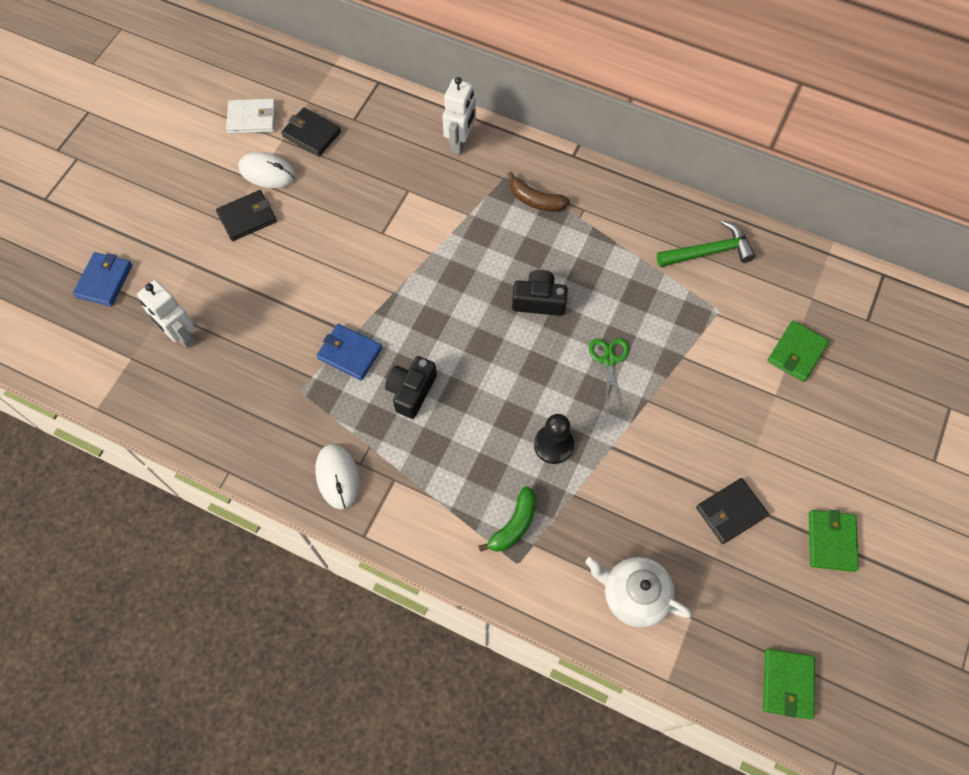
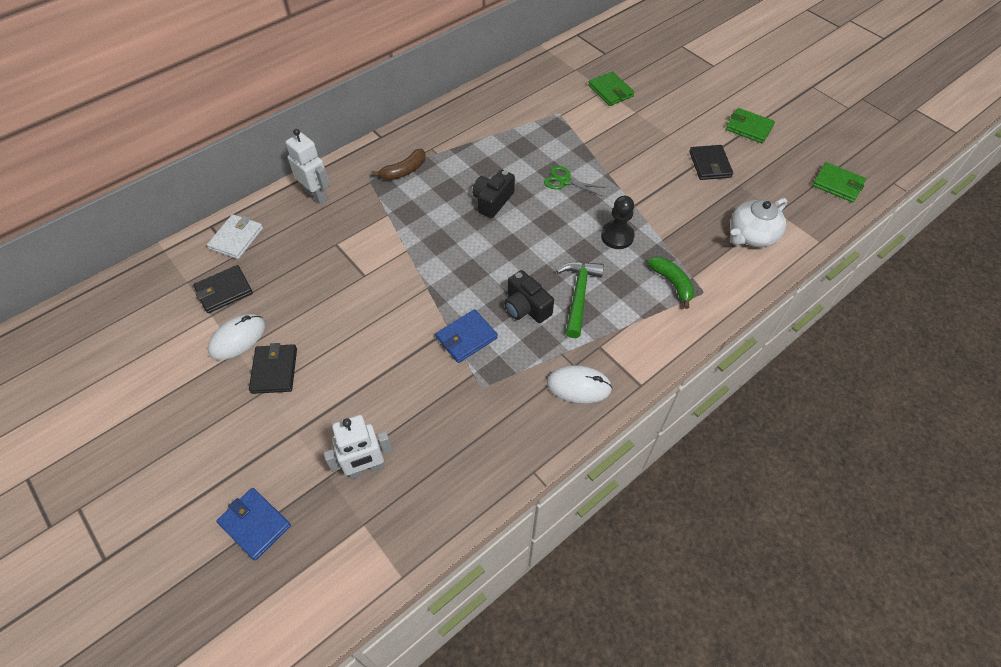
camera: 65 degrees left, 10 degrees down
white wallet [226,98,276,134] -> white wallet moved to [207,214,263,259]
green hammer [657,220,756,267] -> green hammer moved to [556,262,604,338]

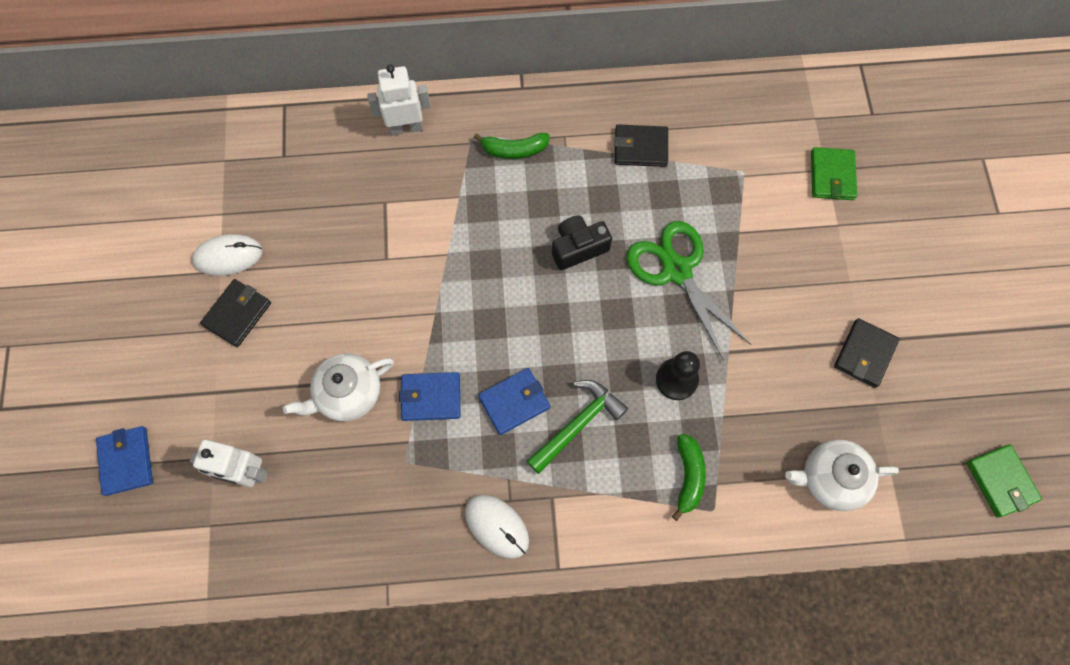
camera: 35 degrees right, 15 degrees up
black wallet [193,265,253,313] -> black wallet moved to [614,125,668,167]
white wallet [207,214,263,259] -> none
white robot [286,129,329,204] -> white robot turned 90 degrees counterclockwise [367,64,431,136]
brown banana [371,149,425,180] -> green banana [474,133,550,159]
black camera [504,270,554,323] -> blue wallet [478,368,550,435]
green scissors [544,166,606,196] -> green scissors [626,221,752,361], size x1.89
green wallet [725,108,775,143] -> none
none -> white teapot [283,353,394,421]

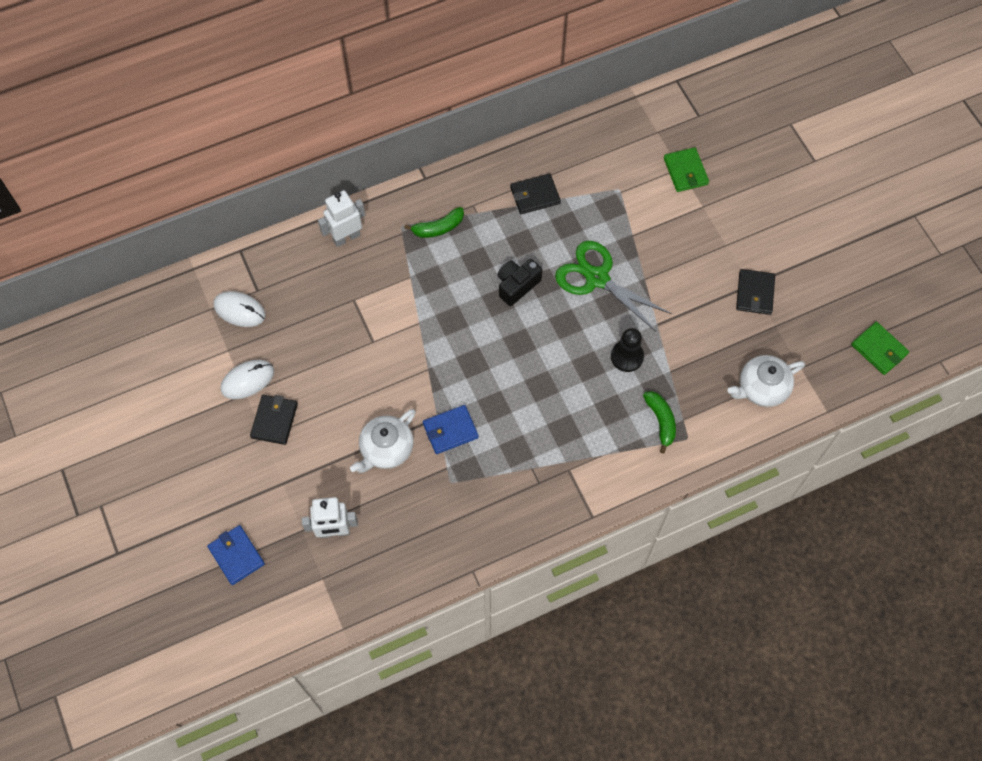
camera: 20 degrees left, 5 degrees down
white mouse [465,495,529,559] -> white mouse moved to [213,291,266,327]
blue wallet [478,368,550,435] -> none
green hammer [527,380,628,474] -> none

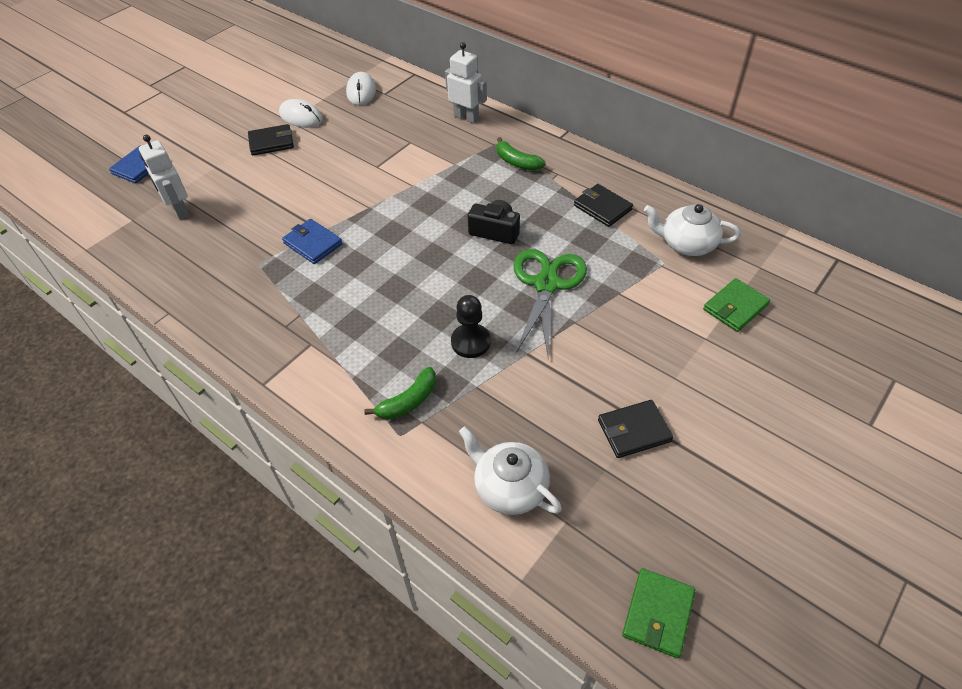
camera: 65 degrees right, 15 degrees down
white teapot [350,409,416,473] -> white teapot moved to [644,204,741,256]

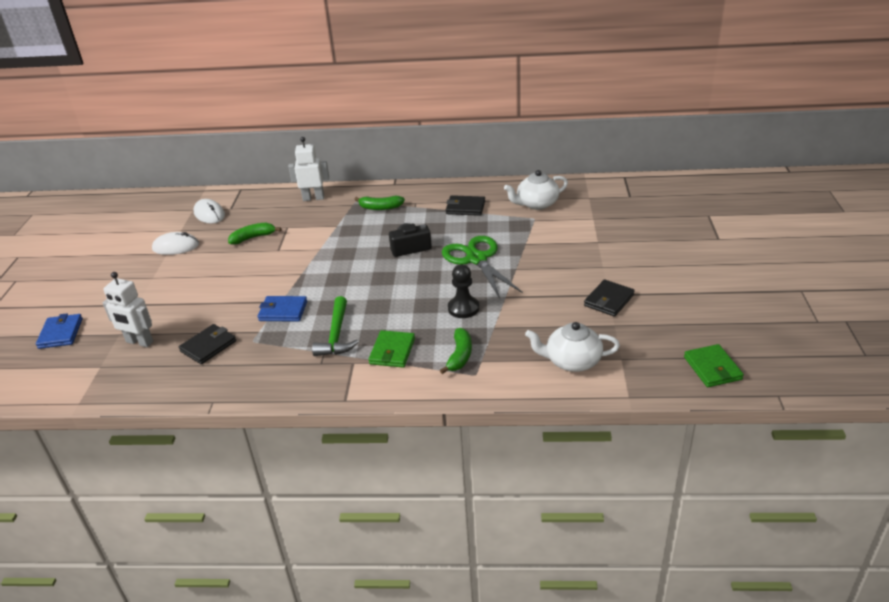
camera: 35 degrees left, 15 degrees down
black wallet [248,124,294,155] -> black wallet moved to [179,324,236,364]
green wallet [703,278,770,332] -> green wallet moved to [368,330,415,368]
none -> green banana [228,223,281,245]
none -> green hammer [312,296,359,356]

